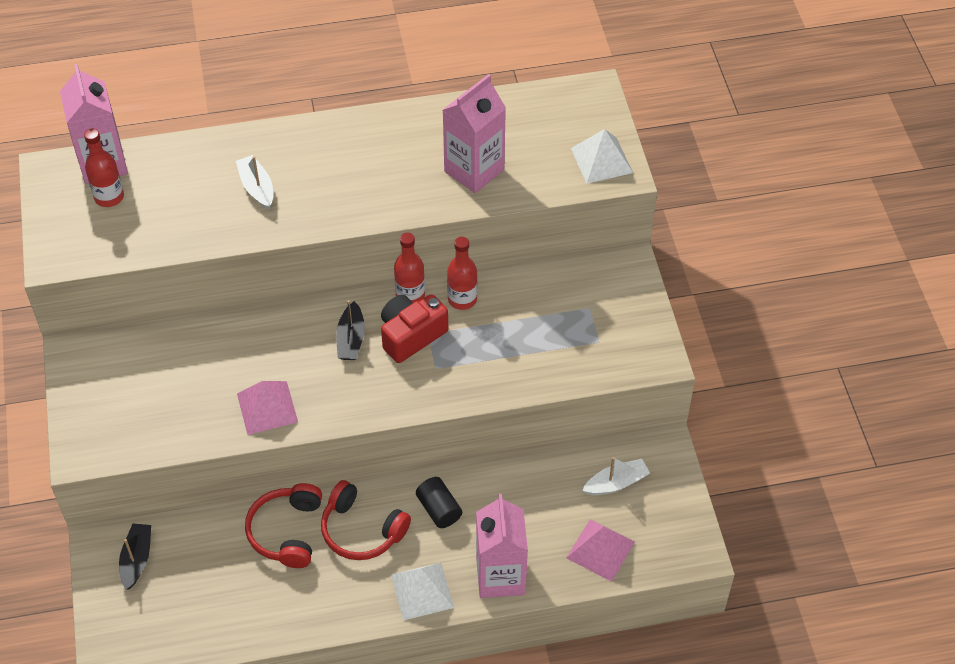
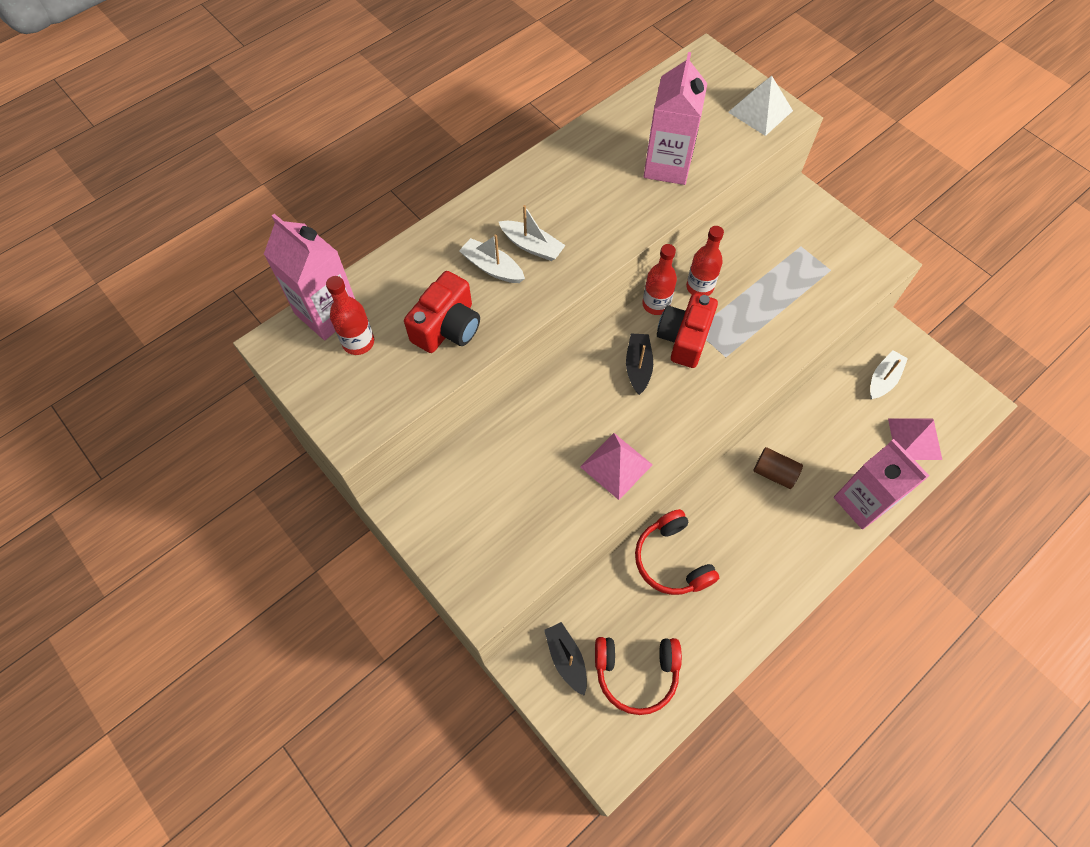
camera: 30 degrees left, 10 degrees up
red headphones [321,480,411,560] -> red headphones moved to [595,637,682,715]
black boat [336,300,365,360] -> black boat turned 150 degrees counterclockwise [626,334,653,395]
white pyramid [391,563,454,621] -> none
black cylinder [416,477,462,528] -> brown cylinder [753,447,803,489]
none -> red camera [404,271,480,353]
none -> white boat [499,205,566,261]

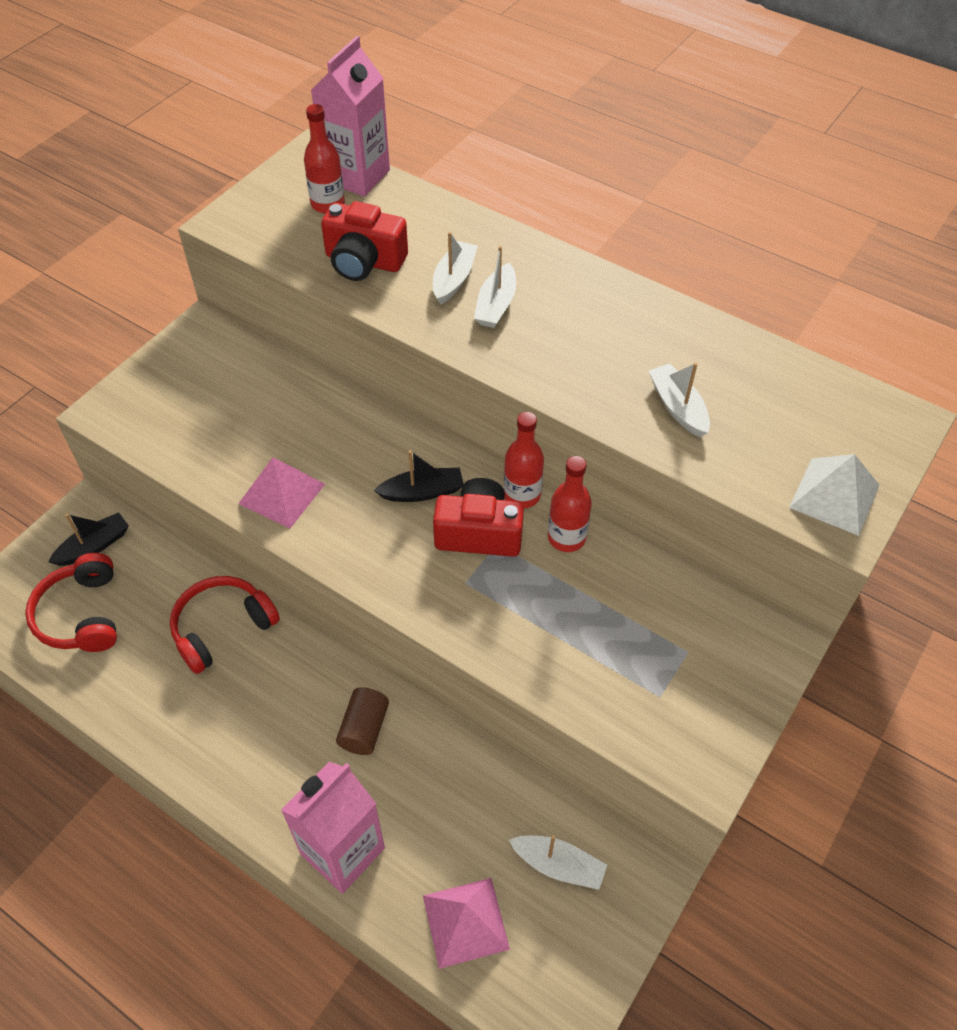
camera: 75 degrees right, 10 degrees down
pink carton [643,52,707,185] -> white boat [649,363,710,437]

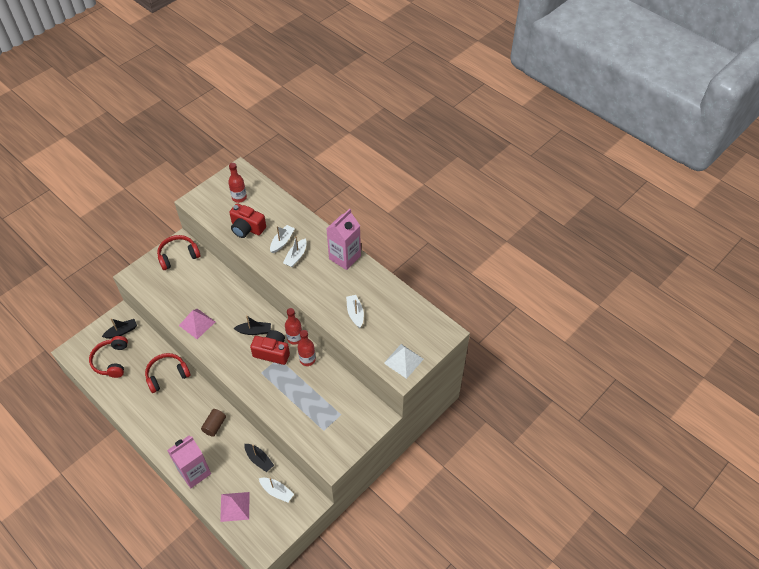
camera: 10 degrees right, 0 degrees up
pink carton [310,36,390,197] -> pink carton moved to [327,209,361,270]
none -> red headphones [157,235,201,270]
none -> black boat [244,444,274,472]

